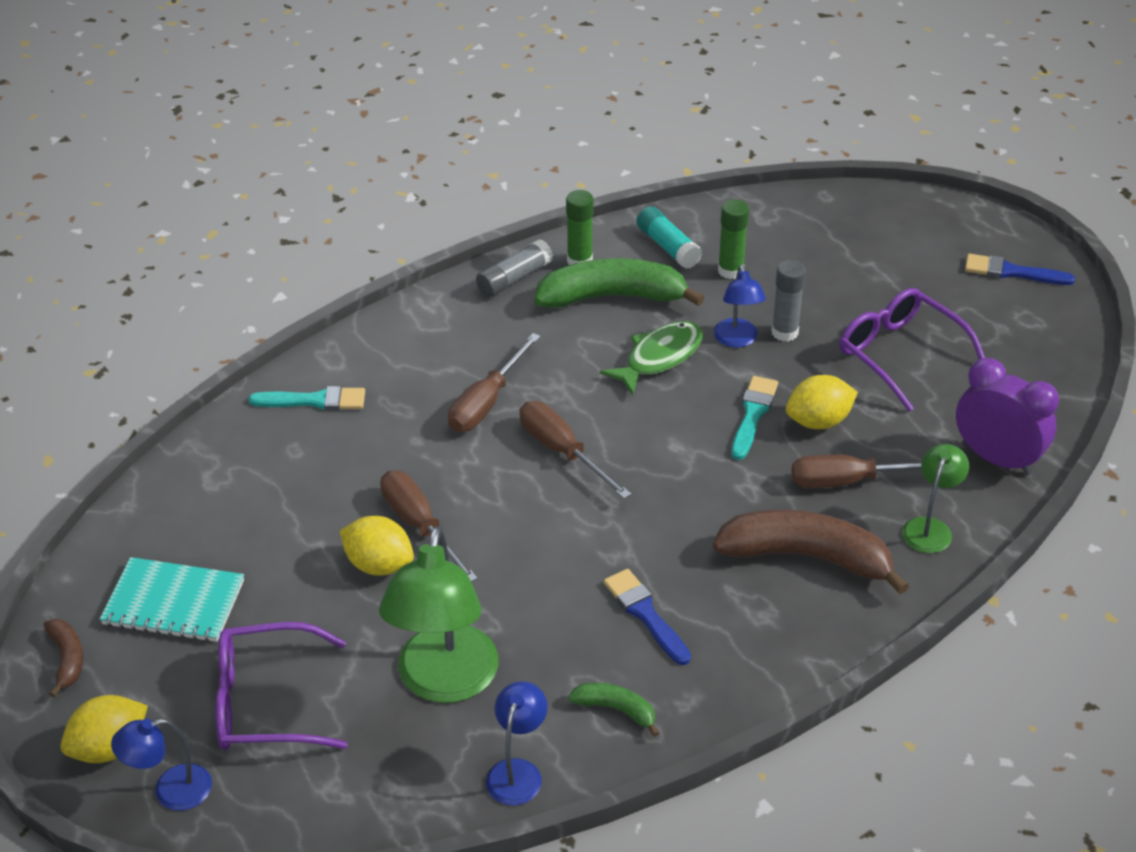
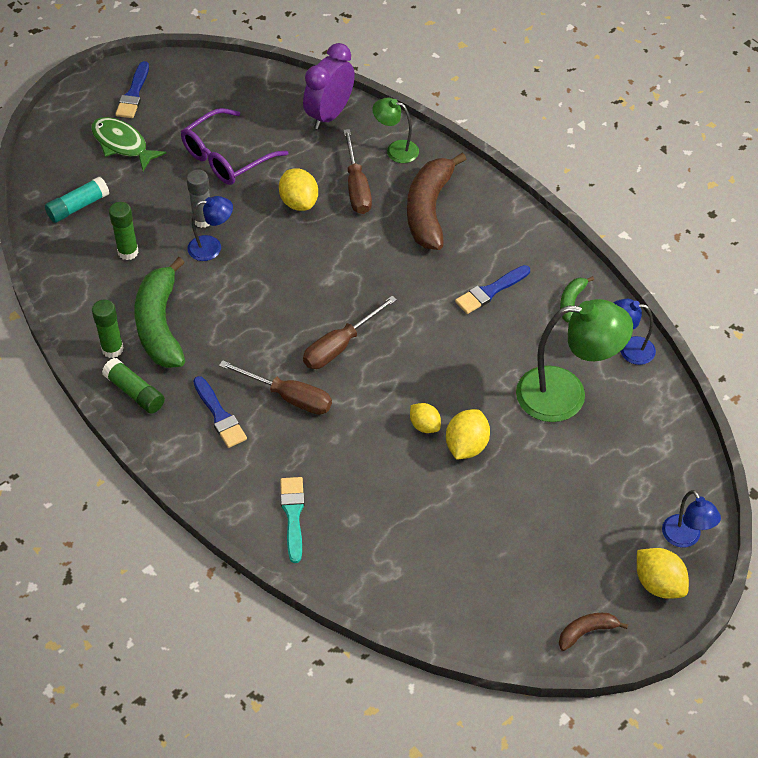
camera: 95 degrees left, 10 degrees up
turquoise notebook [100,557,244,642] -> none
purple glasses [215,622,347,750] -> none
brown screwdriver [380,471,478,582] -> yellow lemon [410,403,441,433]
grey glue stick [476,239,553,297] -> green glue stick [102,358,165,414]
green fish [600,321,703,395] -> green fish moved to [91,117,167,171]
turquoise glue stick [636,206,702,269] -> turquoise glue stick moved to [45,177,109,223]
turquoise brush [732,376,778,460] -> none
none -> blue brush [193,376,247,448]

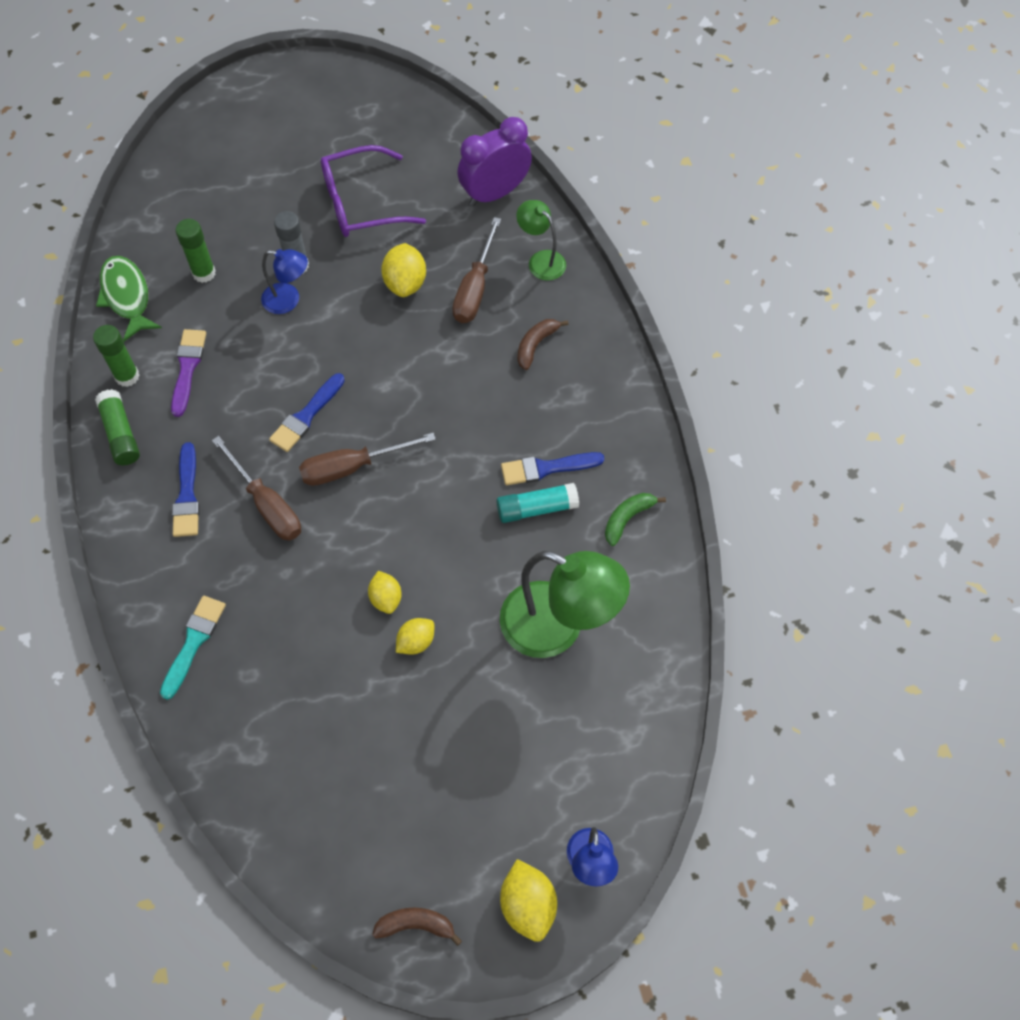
camera: 25 degrees right, 10 degrees up
turquoise glue stick [45,177,109,223] -> turquoise glue stick moved to [496,483,579,523]
green fish [91,117,167,171] -> green fish moved to [96,256,162,341]
blue brush [115,61,149,118] -> blue brush moved to [269,373,345,452]
green banana [135,257,185,368] -> purple brush [171,329,206,417]
brown banana [407,153,466,250] -> brown banana [517,319,569,370], size x0.47
yellow lemon [446,409,490,459] -> yellow lemon [396,618,434,655], size x0.66
blue lamp [614,299,656,365] -> none

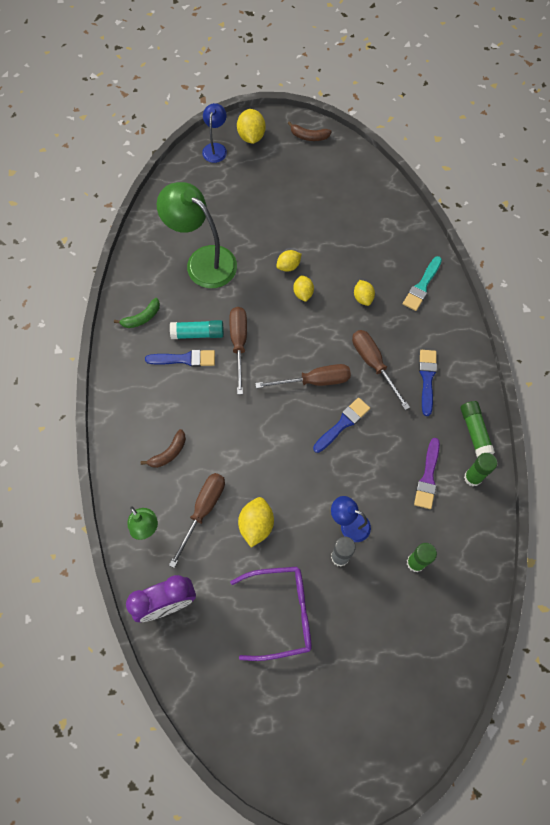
camera: 170 degrees left, 5 degrees up
green fish [96,256,162,341] -> none
none -> brown screwdriver [229,307,247,395]
none -> yellow lemon [354,280,375,306]

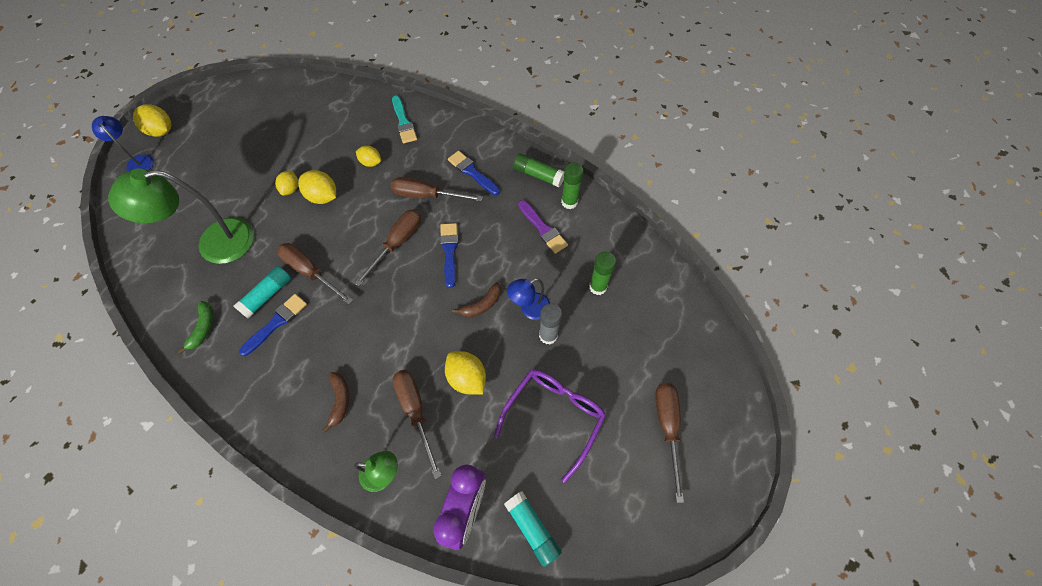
camera: 50 degrees left, 5 degrees down
brown banana [288,121,332,141] -> brown banana moved to [452,282,501,318]
yellow lemon [293,275,314,302] -> yellow lemon [298,170,336,204], size x1.52
none -> turquoise glue stick [504,491,562,567]
none -> brown screwdriver [655,383,684,503]

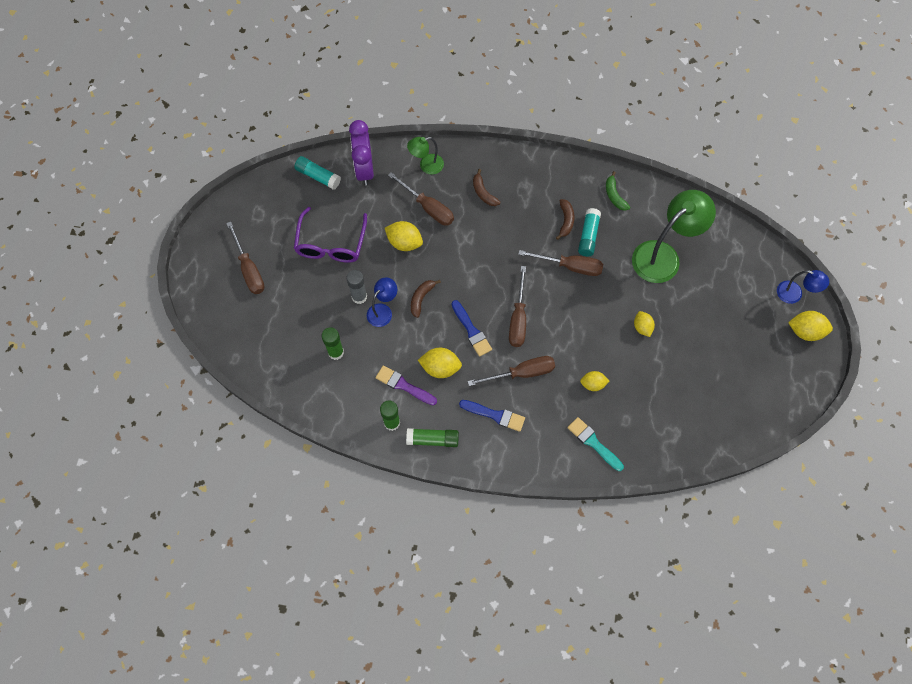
camera: 155 degrees right, 5 degrees up
blue brush [239,294,307,356] -> brown banana [556,199,575,240]
yellow lemon [298,170,336,204] -> yellow lemon moved to [418,348,462,378]

